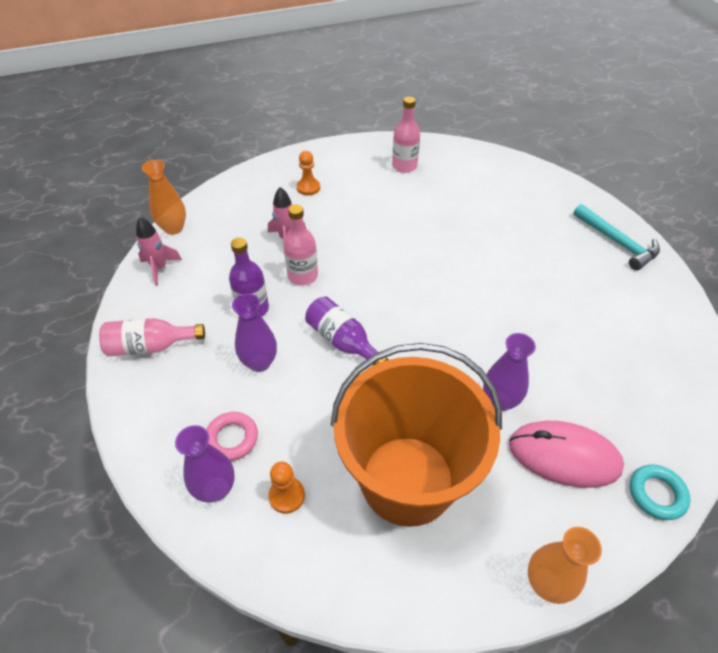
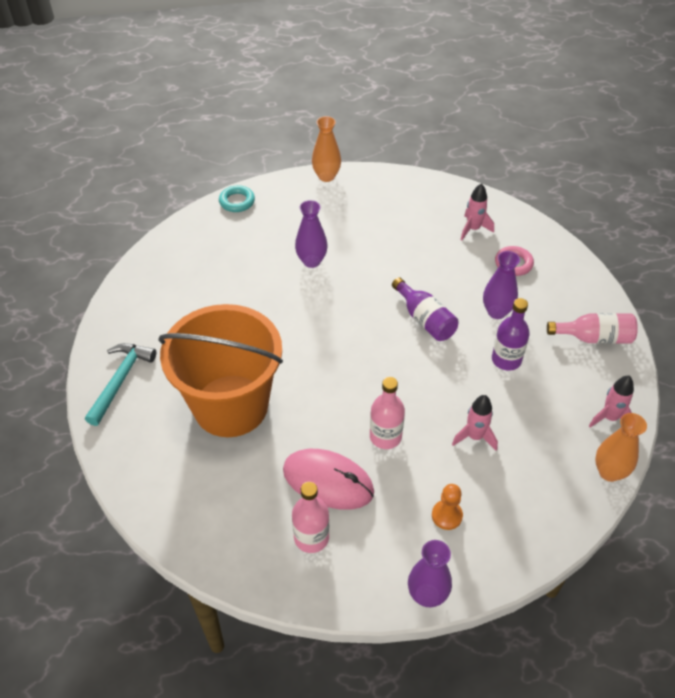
camera: 170 degrees left, 0 degrees up
purple vase [175,425,235,503] -> purple vase moved to [408,540,452,607]
orange pawn [268,462,305,514] -> pink rocket [460,183,494,240]
pink bottle [283,204,318,286] -> pink bottle moved to [370,377,405,449]
orange bucket [331,343,502,527] -> orange bucket moved to [158,304,283,437]
pink mouse [509,421,624,488] -> pink mouse moved to [283,449,374,510]
turquoise hammer [573,204,660,270] -> turquoise hammer turned 45 degrees clockwise [85,343,156,426]

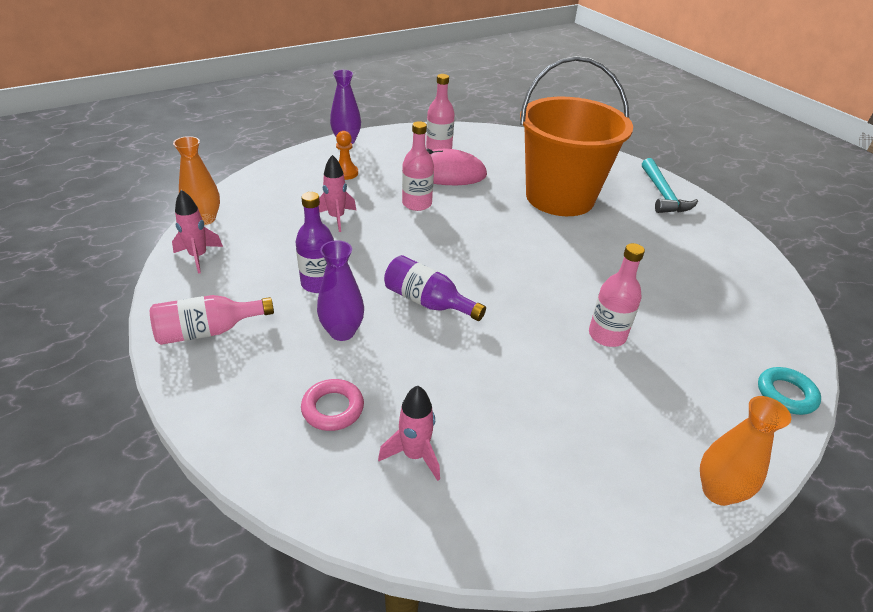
camera: 155 degrees right, 10 degrees down
purple vase [295,200,328,268] -> pink bottle [589,243,645,347]

